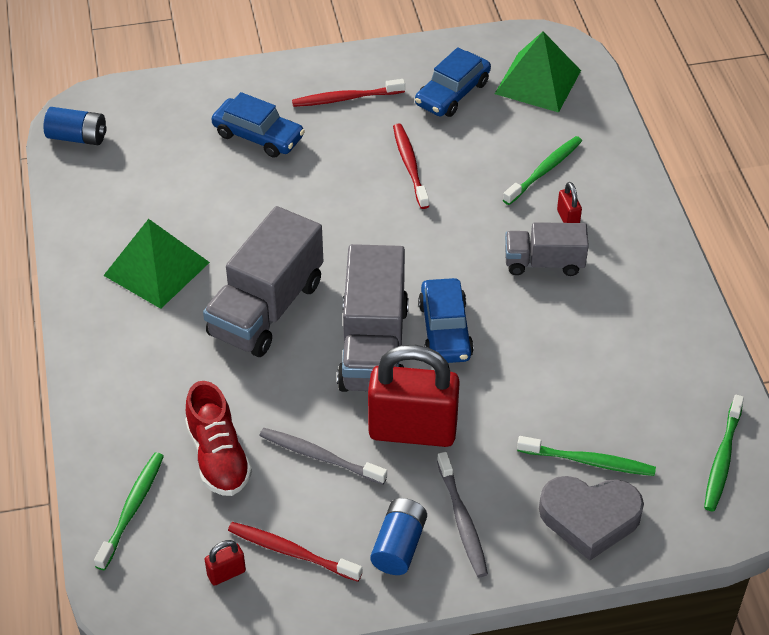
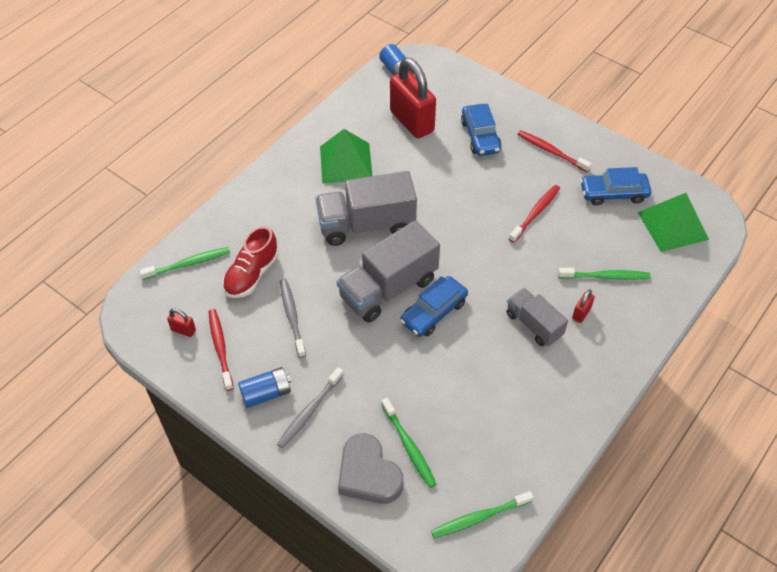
camera: 50 degrees right, 5 degrees up
red padlock [368,344,460,447] -> red padlock moved to [390,58,436,139]

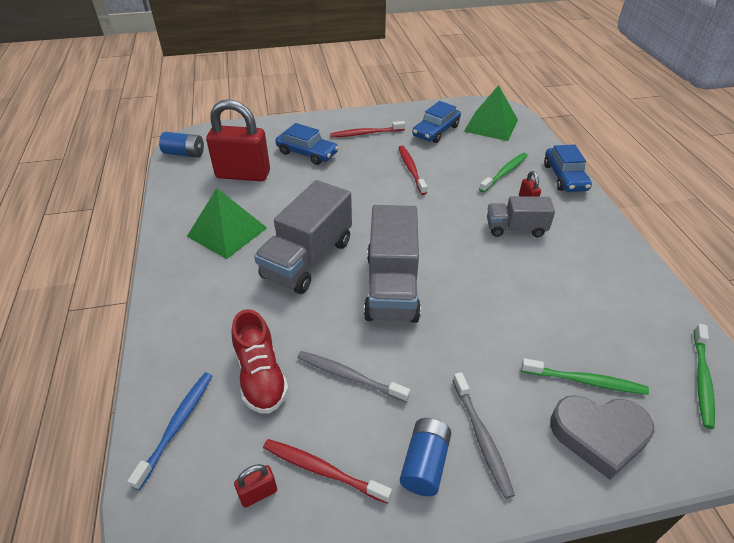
camera: 50 degrees left, 10 degrees down
green toothbrush [139,247,230,280] -> blue toothbrush [127,373,212,490]
blue car [400,276,468,337] -> blue car moved to [544,144,592,192]

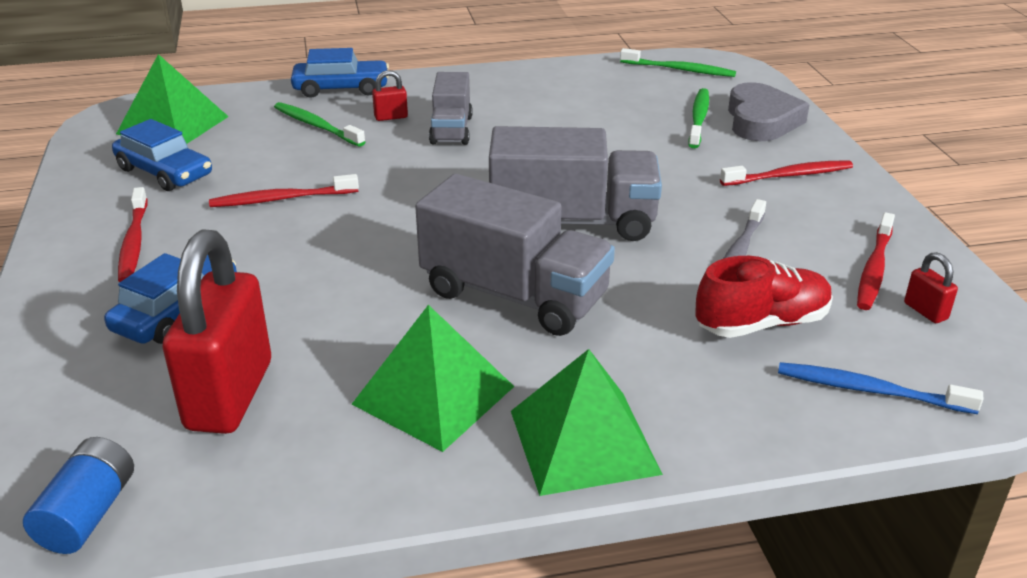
camera: 90 degrees left, 10 degrees down
blue battery [400,418,451,496] -> none
grey toothbrush [453,372,515,499] -> red toothbrush [720,160,853,186]
none -> green pyramid [511,349,663,496]

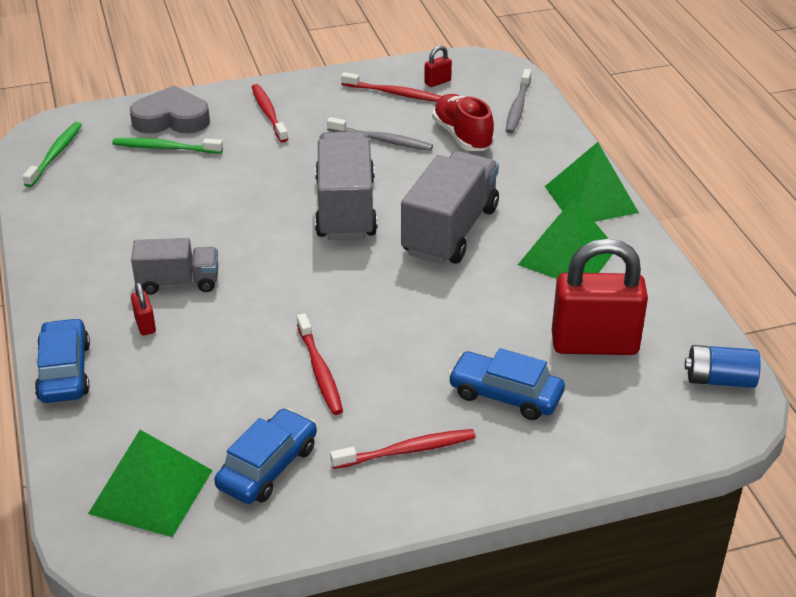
camera: 95 degrees left, 5 degrees up
green toothbrush [274,102,365,147] -> none
blue toothbrush [778,362,984,414] -> grey toothbrush [506,69,531,134]

